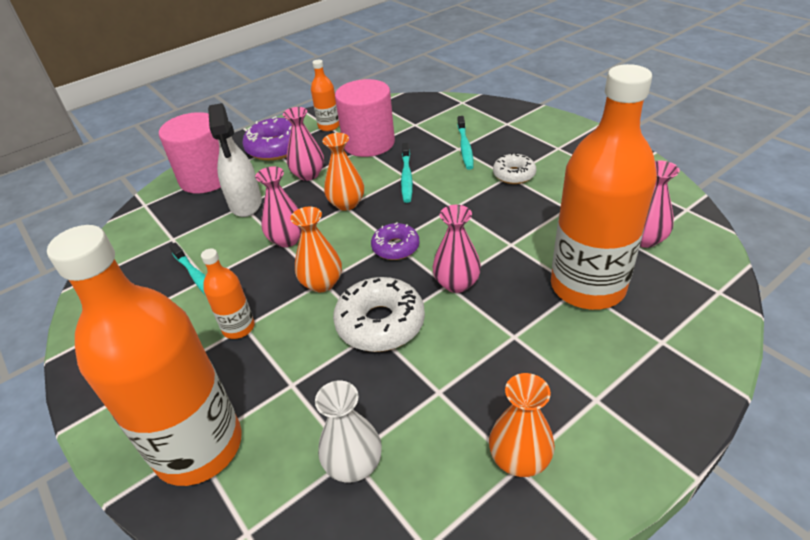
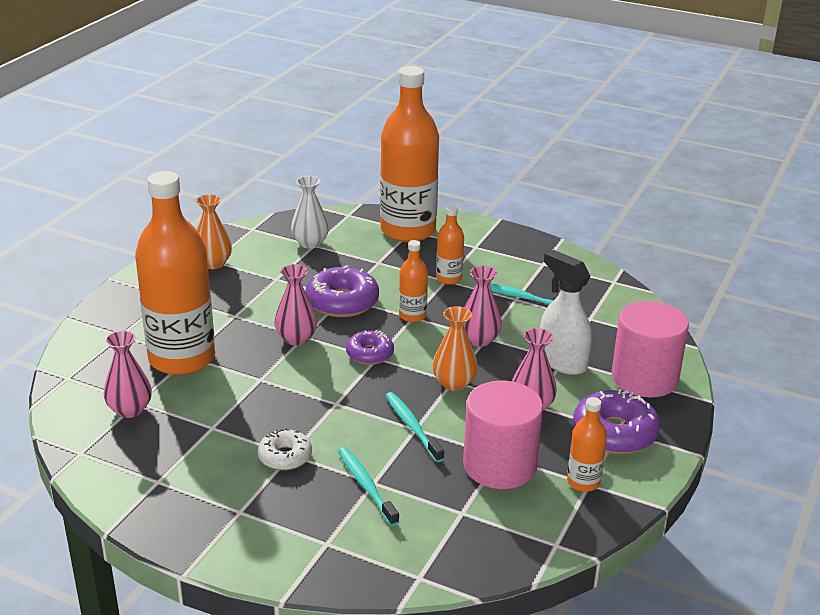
camera: 150 degrees right, 10 degrees down
orange vase [290,207,342,292] -> orange bottle [399,240,428,322]
white donut [333,277,425,352] -> purple donut [306,265,379,317]

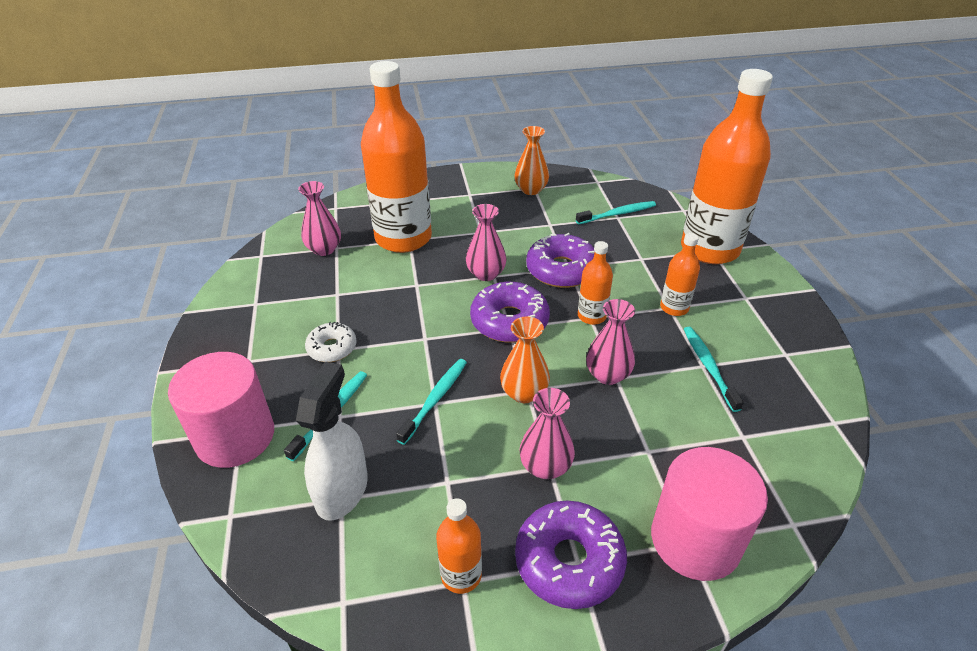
camera: 55 degrees right, 10 degrees up
white vase [291,176,329,249] -> turquoise toothbrush [576,201,656,224]
purple donut [346,330,394,365] -> purple donut [470,282,550,343], size x1.63
pink cylinder [463,380,543,489] -> pink cylinder moved to [168,352,274,468]
white spray bottle [540,250,592,375] -> white spray bottle moved to [296,362,368,521]

